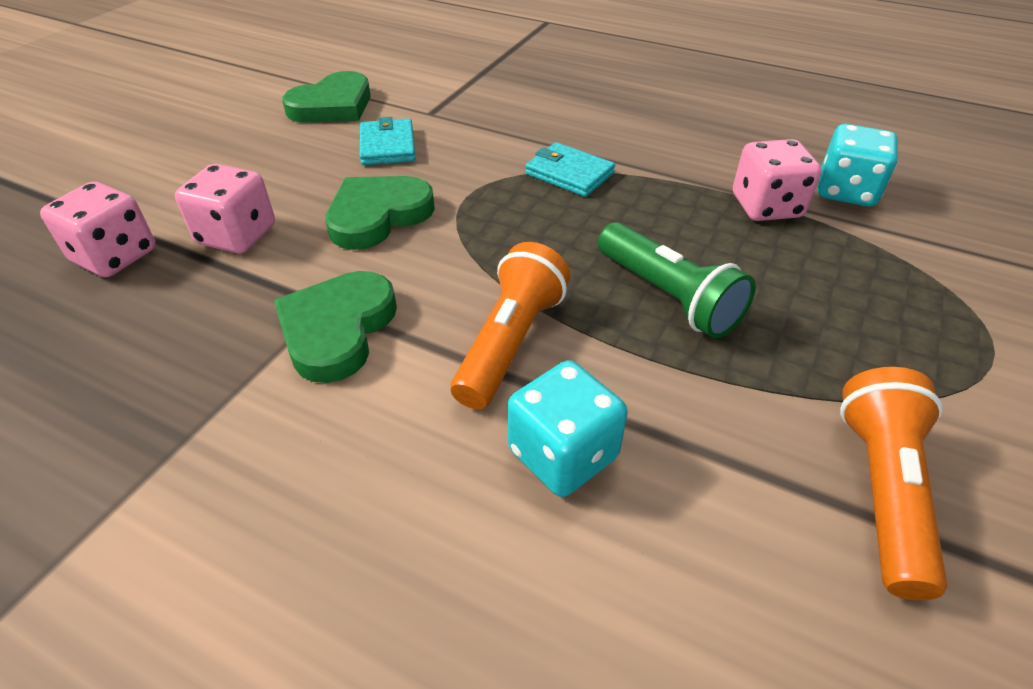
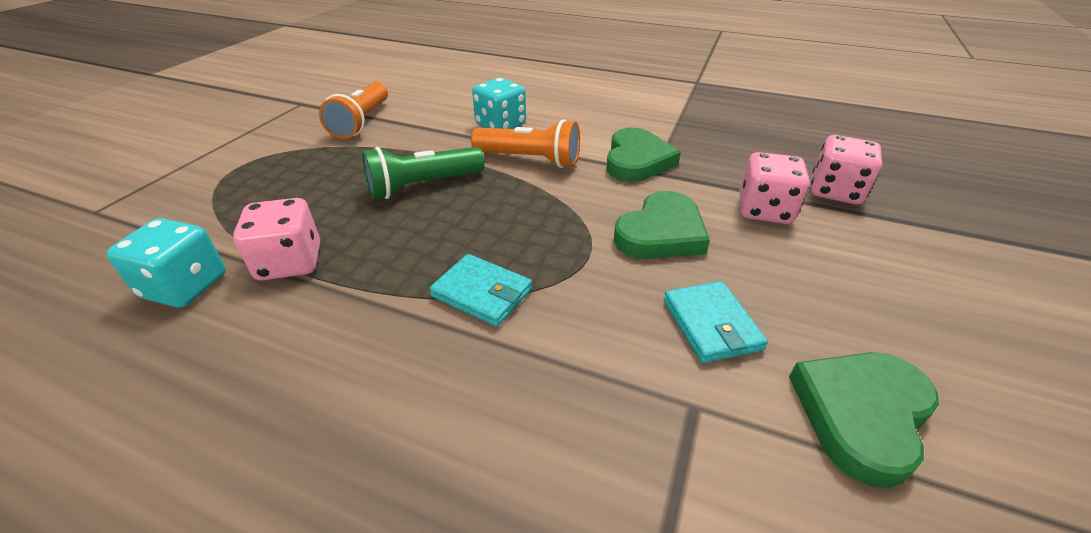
camera: 175 degrees right, 5 degrees down
orange flashlight [451,242,570,409] -> orange flashlight turned 90 degrees counterclockwise [471,119,580,168]
green flashlight [598,222,756,338] -> green flashlight turned 75 degrees counterclockwise [362,147,485,199]

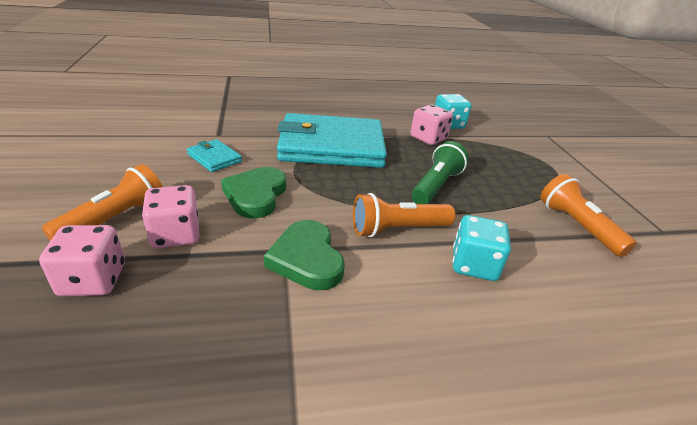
camera: 145 degrees right, 5 degrees down
turquoise wallet [430,254,532,327] -> turquoise wallet [277,113,387,168], size x2.42
green heart [789,352,939,488] -> none
none -> orange flashlight [42,164,163,241]

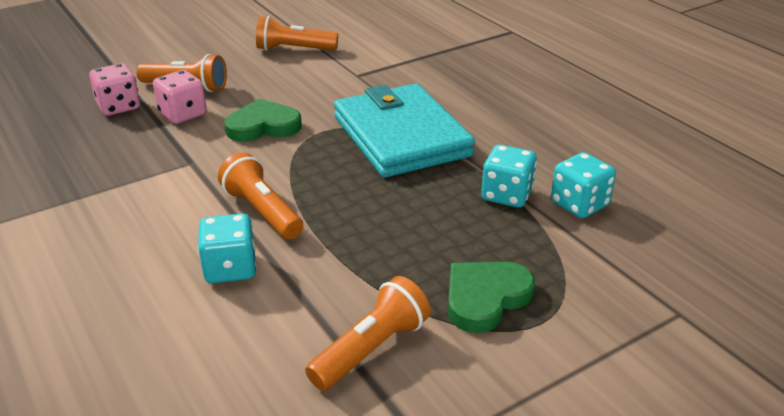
camera: 70 degrees right, 0 degrees up
turquoise wallet [187,139,242,172] -> none
green heart [264,220,345,290] -> green heart moved to [448,262,535,333]
pink dice [411,104,453,145] -> turquoise dice [481,145,537,208]
green flashlight [411,141,469,204] -> none
none -> orange flashlight [256,16,338,51]

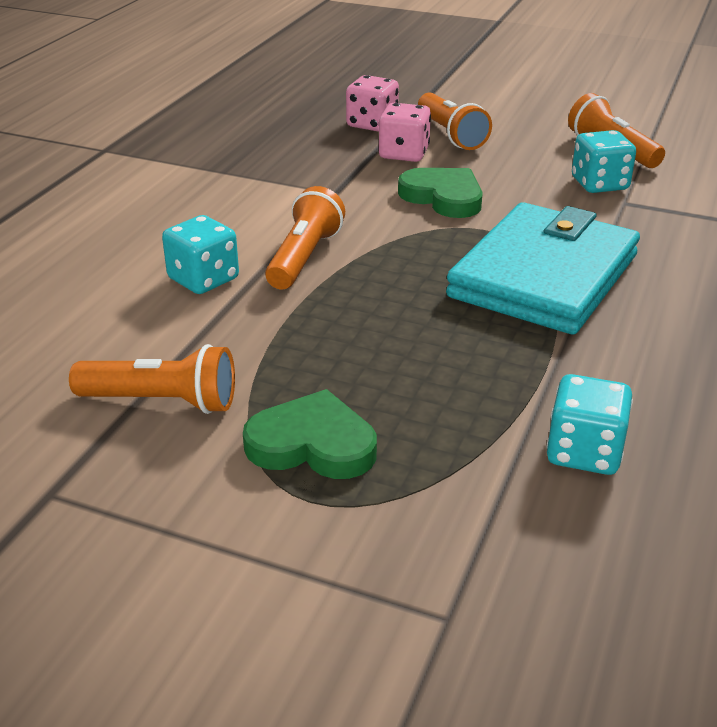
camera: 55 degrees right, 0 degrees up
turquoise dice [481,145,537,208] -> turquoise dice moved to [572,130,636,193]

